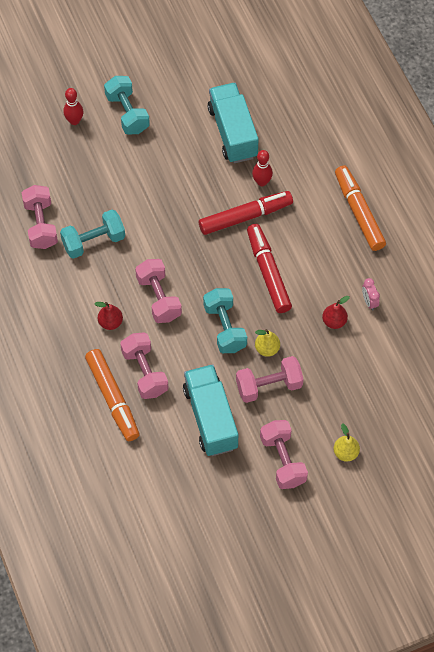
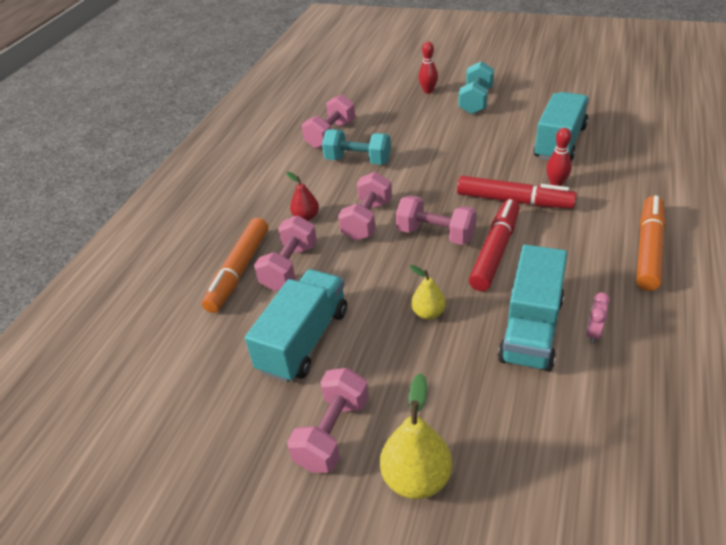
camera: 45 degrees right, 20 degrees down
turquoise dumbbell [203,288,247,353] -> none
pink dumbbell [236,356,304,403] -> pink dumbbell moved to [396,195,477,245]
red pear [322,296,350,329] -> turquoise truck [498,244,567,372]
yellow pear [333,423,360,462] -> yellow pear [380,373,452,499], size x1.65

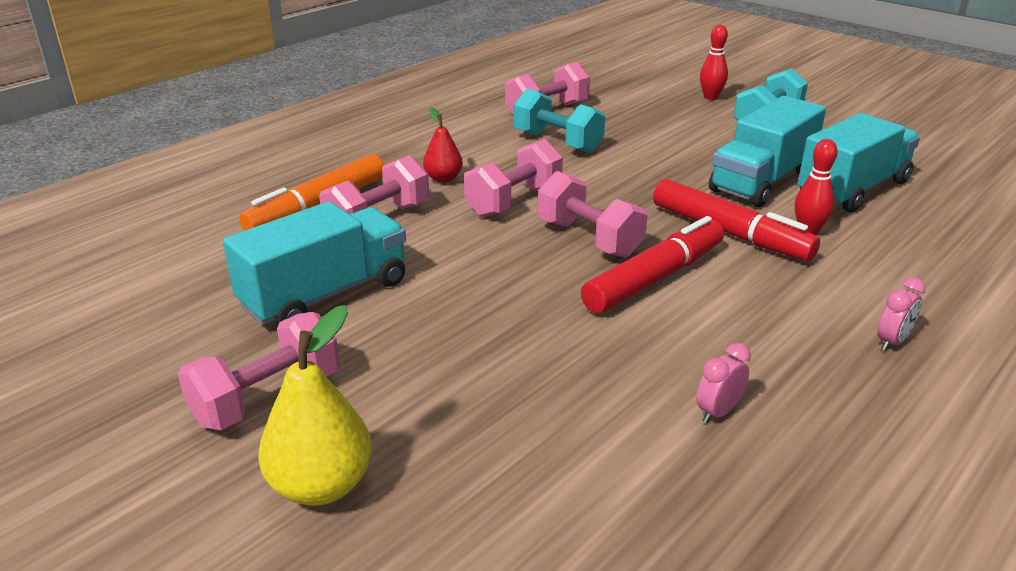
camera: 20 degrees right, 10 degrees down
yellow pear [410,265,446,320] -> none
turquoise truck [498,244,567,372] -> turquoise truck moved to [709,96,826,207]
orange marker [636,196,665,291] -> pink clock [877,278,925,351]

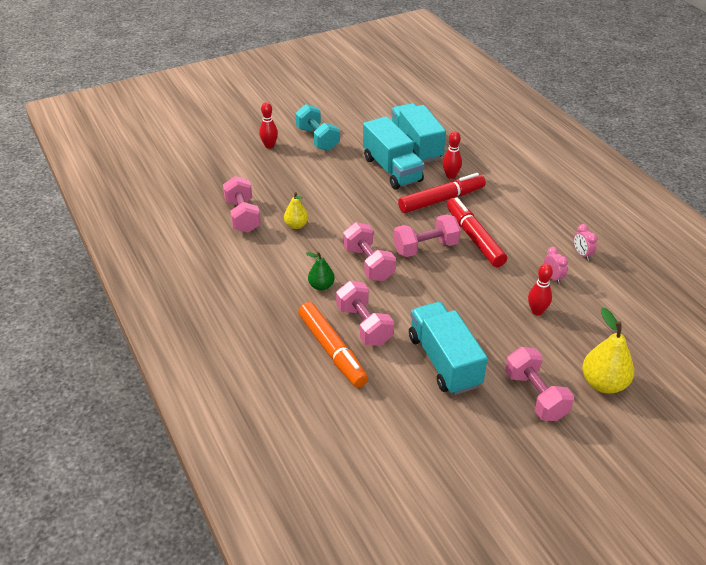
camera: 70 degrees left, 10 degrees up
red pear [423,107,463,182] -> green pear [306,252,335,291]
turquoise dumbbell [513,89,605,153] -> yellow pear [284,192,308,229]
pink clock [877,278,925,351] -> pink clock moved to [544,247,568,284]
none -> red bowling pin [528,264,553,315]

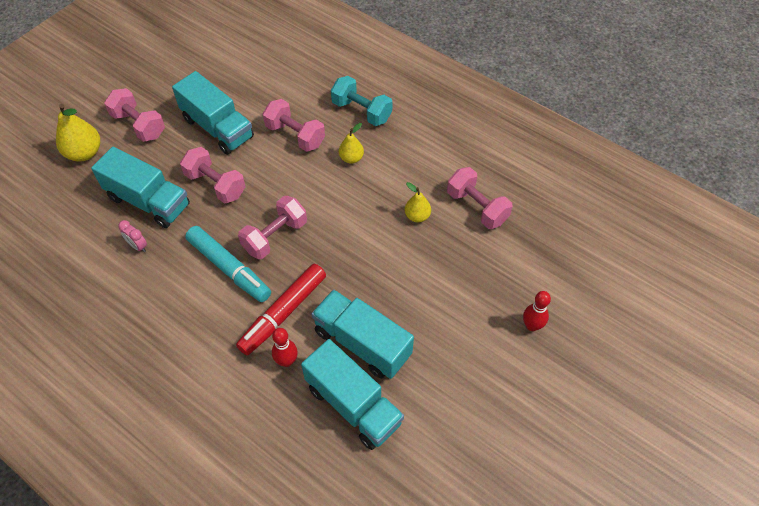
camera: 155 degrees right, 15 degrees up
turquoise dumbbell [295,104,340,151] -> turquoise dumbbell moved to [331,76,393,126]
orange marker [298,302,368,388] -> none
green pear [306,252,335,291] -> yellow pear [339,123,364,164]
pink dumbbell [343,222,396,281] -> pink dumbbell moved to [180,147,245,204]
red marker [447,197,507,267] -> turquoise marker [185,226,271,302]
red bowling pin [528,264,553,315] -> turquoise truck [91,147,190,228]
pink clock [574,224,598,260] -> none

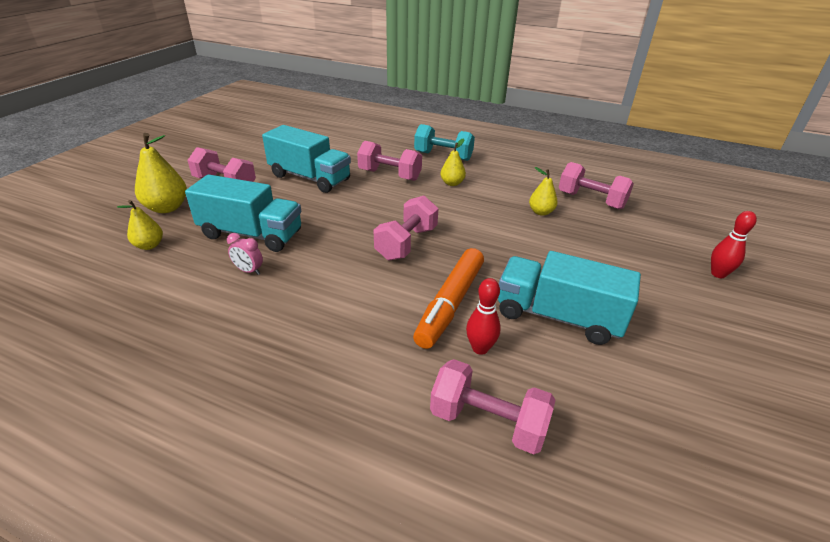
camera: 15 degrees left, 20 degrees down
pink dumbbell [180,147,245,204] -> pink dumbbell moved to [430,359,556,454]
turquoise marker [185,226,271,302] -> none
red marker [236,264,326,355] -> orange marker [413,248,484,349]
turquoise truck [301,339,404,450] -> none
none -> yellow pear [117,200,163,250]

